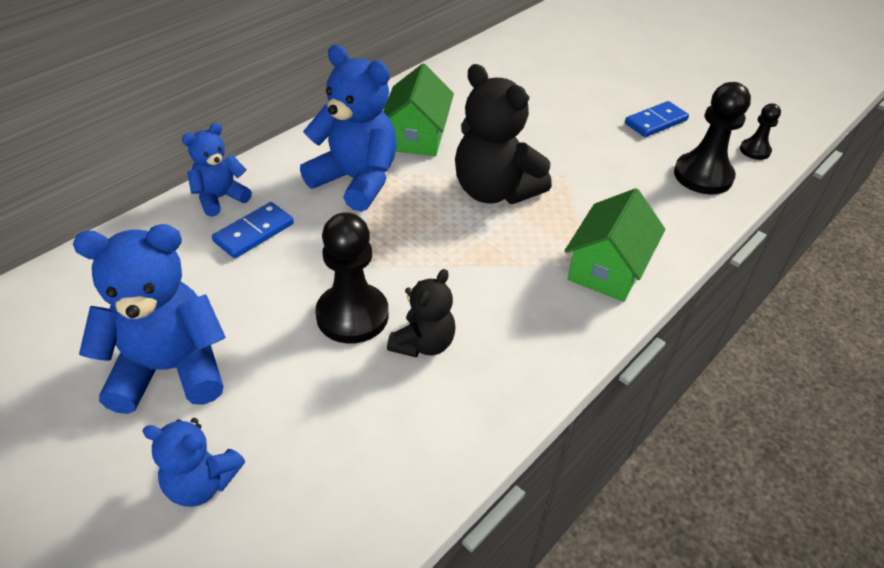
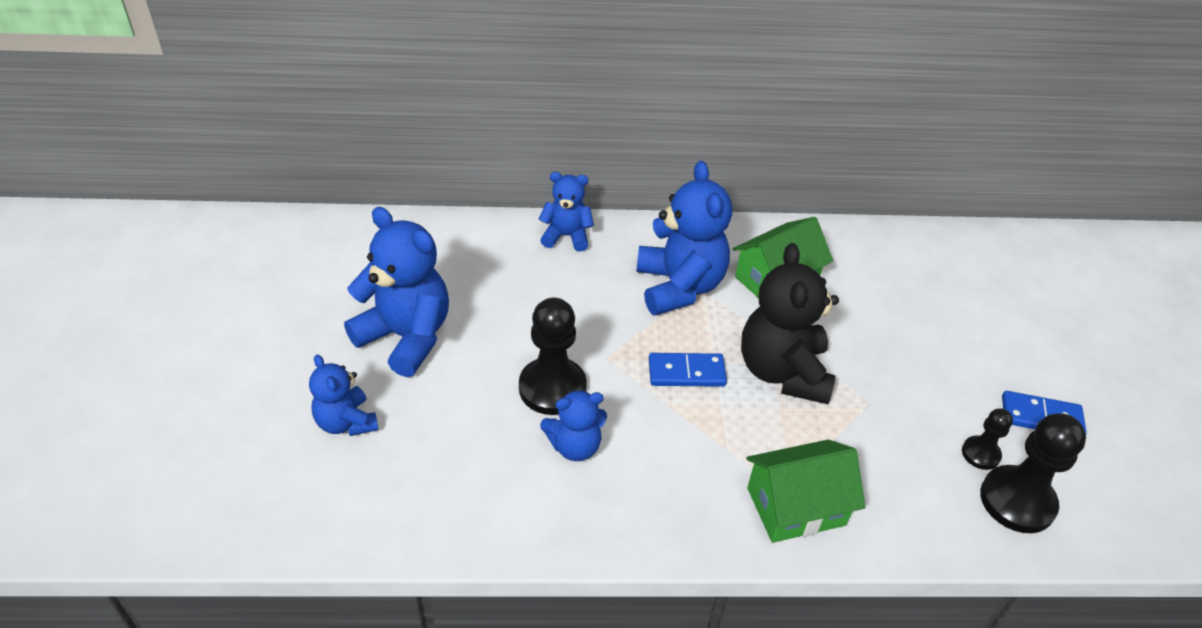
camera: 45 degrees right, 0 degrees up
blue domino [212,202,294,258] -> blue domino moved to [649,353,727,387]
black teddy bear [387,269,455,357] -> blue teddy bear [540,390,607,461]
black pawn [740,104,781,160] -> black pawn moved to [962,408,1013,470]

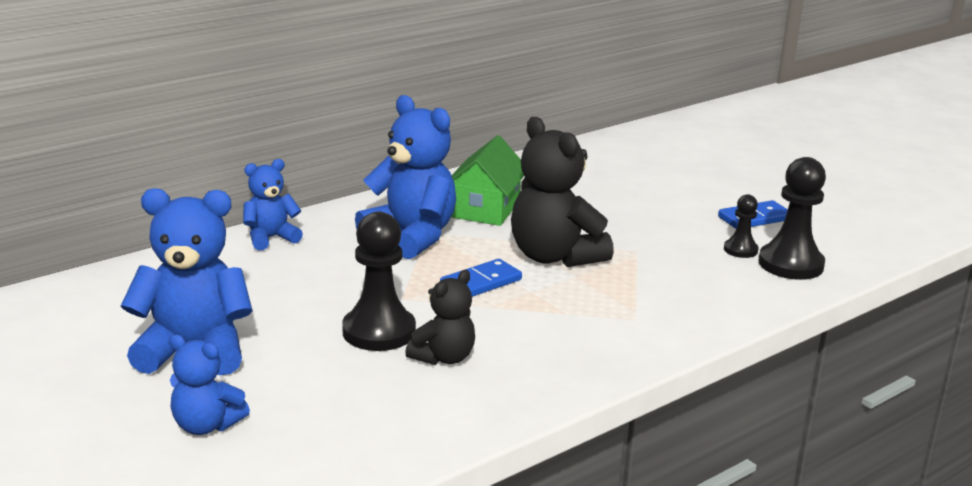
camera: 35 degrees left, 20 degrees down
blue teddy bear [540,390,607,461] -> black teddy bear [405,270,475,365]
green house [746,440,866,543] -> none

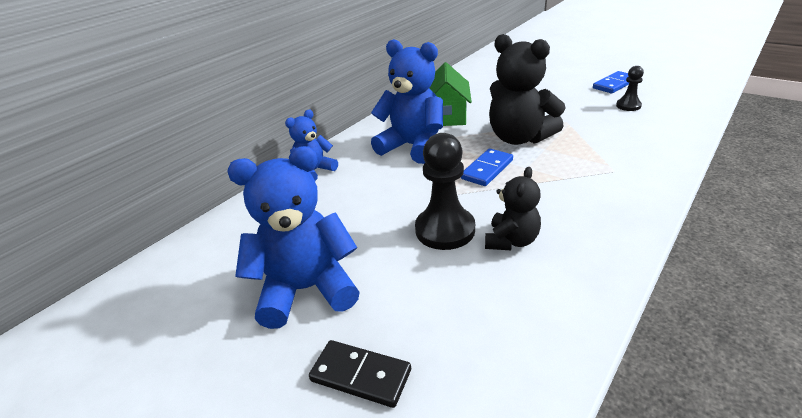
camera: 10 degrees left, 10 degrees up
blue teddy bear [169,334,250,435] -> black domino [309,340,411,408]
black pawn [759,157,826,280] -> none

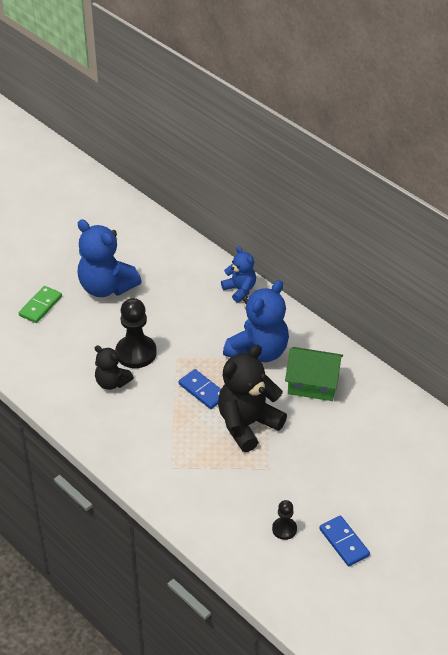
camera: 95 degrees right, 10 degrees up
blue teddy bear [228,146,360,329] -> blue teddy bear turned 135 degrees clockwise [78,219,142,297]
black domino [309,340,411,408] -> green domino [19,286,62,323]

